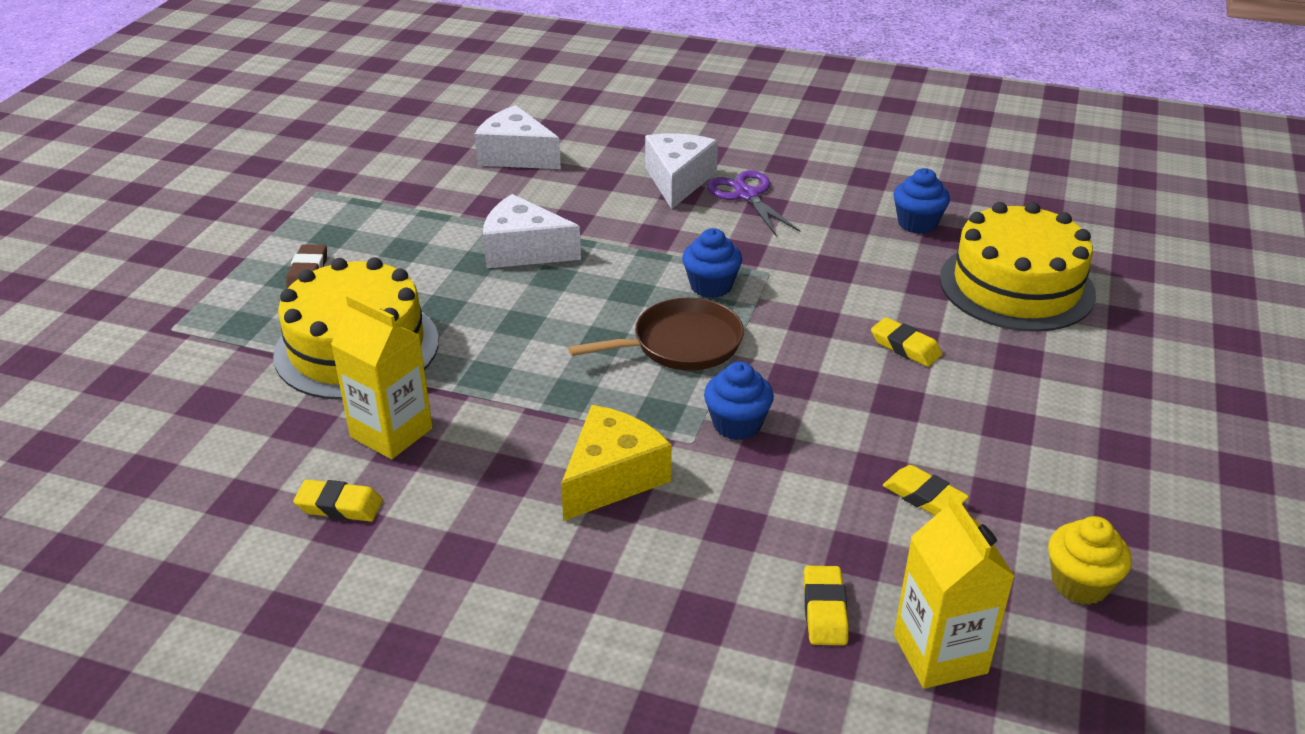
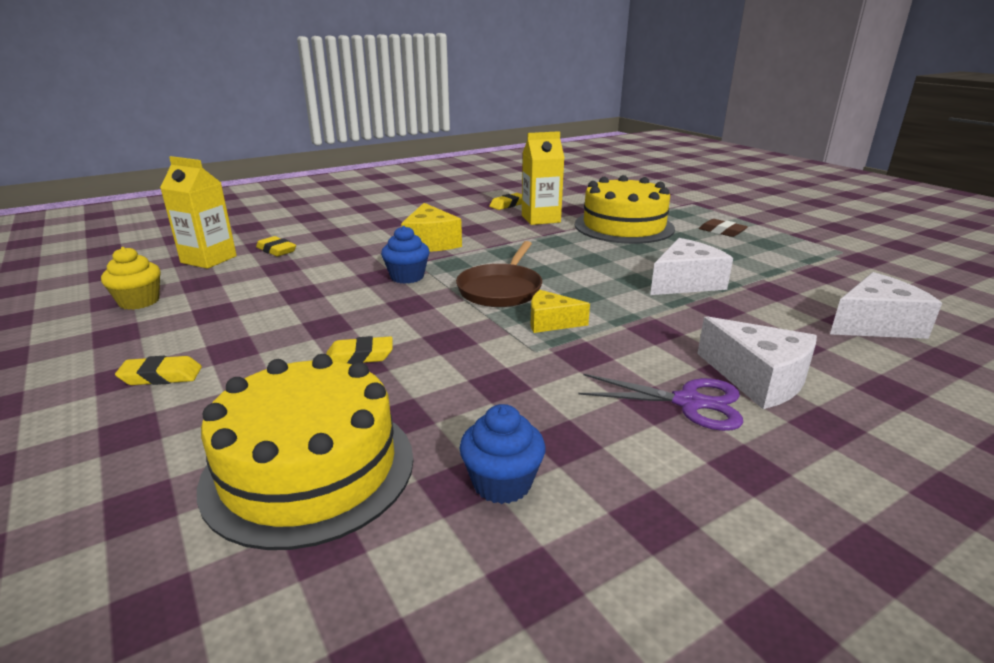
camera: 130 degrees right, 10 degrees down
blue cupcake [682,228,742,298] -> yellow cheese [531,290,590,333]
yellow eraser [883,465,969,516] -> yellow eraser moved to [115,356,202,385]

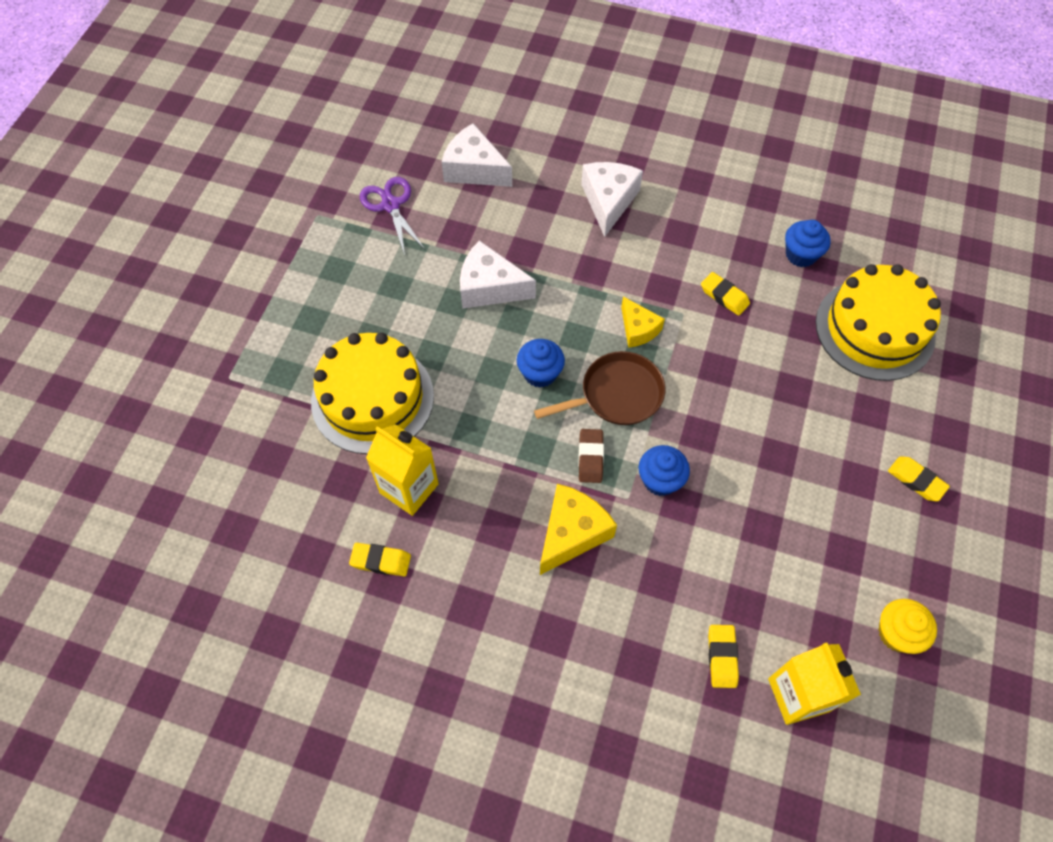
camera: 130 degrees left, 35 degrees up
yellow eraser [326,336,393,364] -> yellow eraser moved to [701,272,750,316]
purple scissors [579,374,743,431] -> purple scissors moved to [360,177,425,255]
brown eraser [699,219,748,237] -> brown eraser moved to [578,429,604,483]
none -> blue cupcake [517,339,565,388]

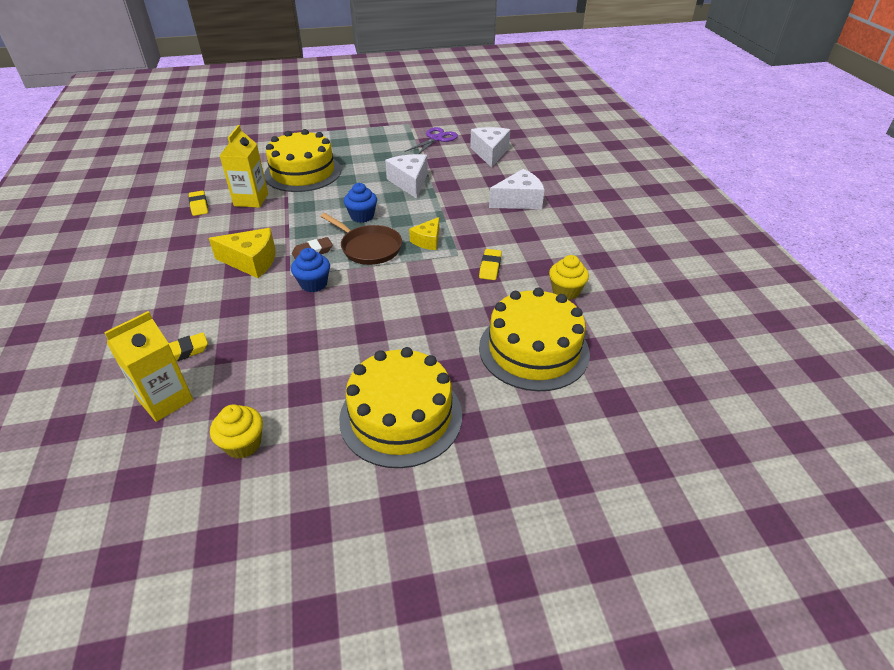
camera: 60 degrees right, 20 degrees down
blue cupcake [785,220,831,267] -> yellow cupcake [549,255,589,300]
yellow eraser [888,457,950,501] -> yellow cake [339,347,462,468]

